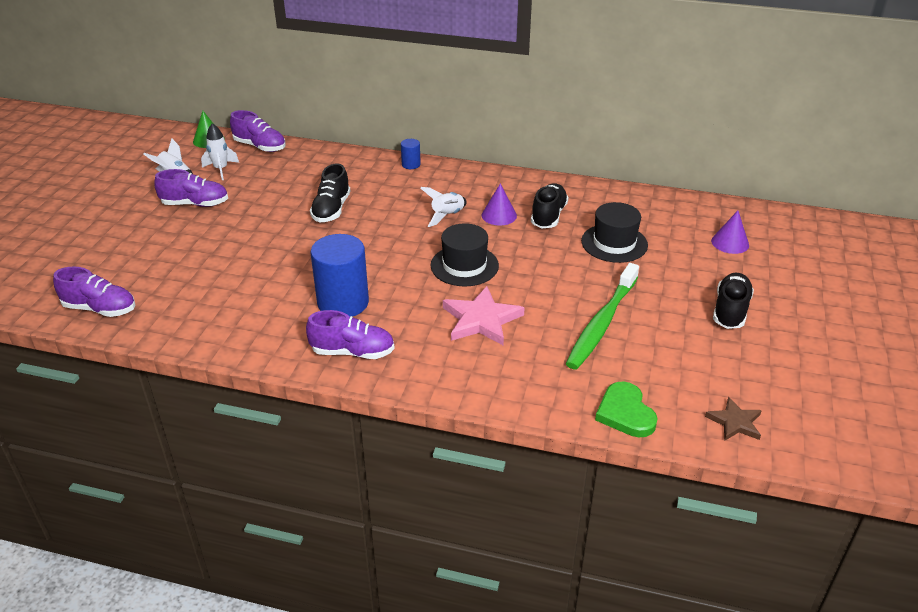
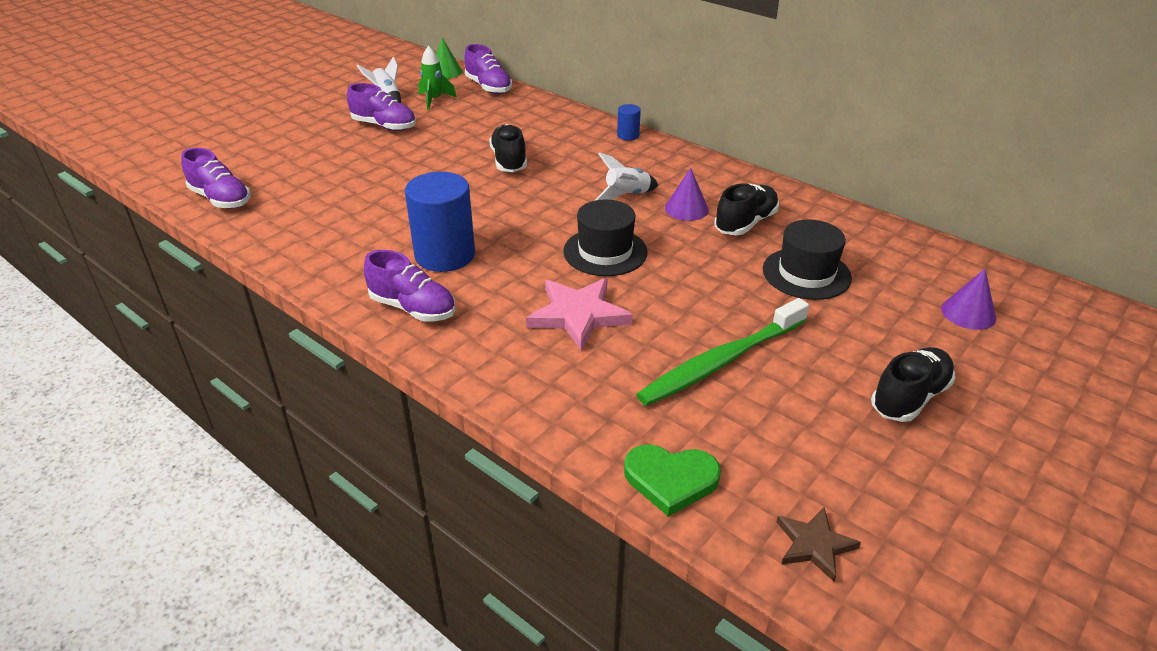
camera: 25 degrees right, 0 degrees up
white rocket [201,123,239,180] -> green rocket [418,46,457,110]
black shoe [310,163,350,222] -> black shoe turned 135 degrees clockwise [489,124,527,172]
green heart [595,381,658,437] -> green heart turned 90 degrees counterclockwise [624,444,721,517]

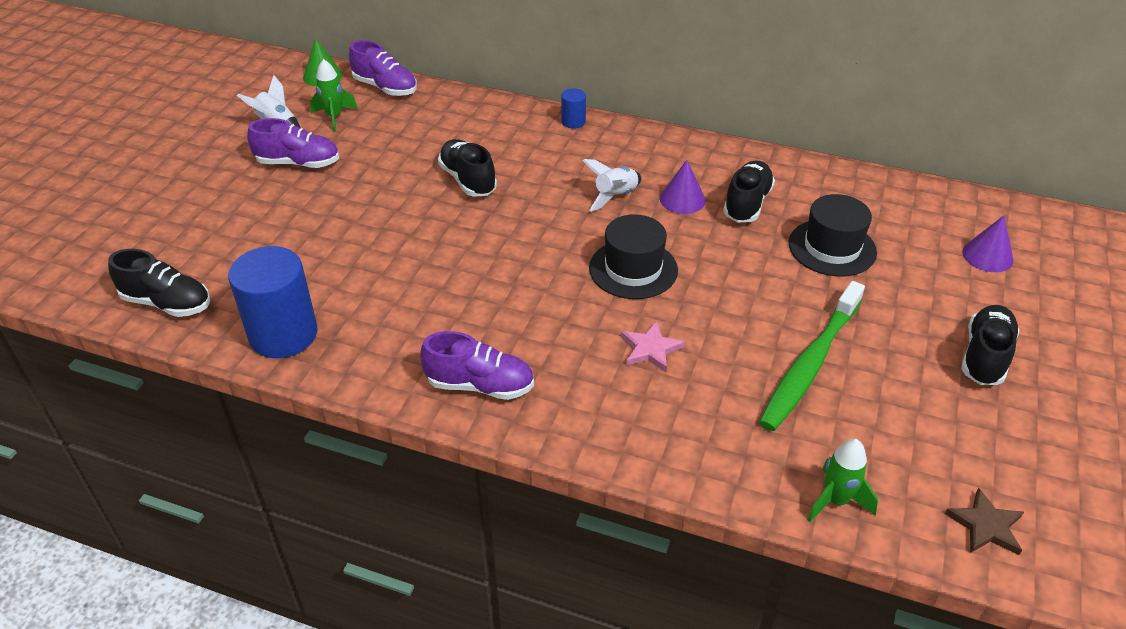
camera: 20 degrees left, 5 degrees up
purple shoe [181,148,251,209] -> black shoe [108,249,210,317]
blue cylinder [405,172,475,272] -> blue cylinder moved to [228,246,318,358]
pink star [526,278,633,351] -> pink star [621,321,685,372], size x0.59
green heart [624,444,721,517] -> green rocket [807,439,878,522]

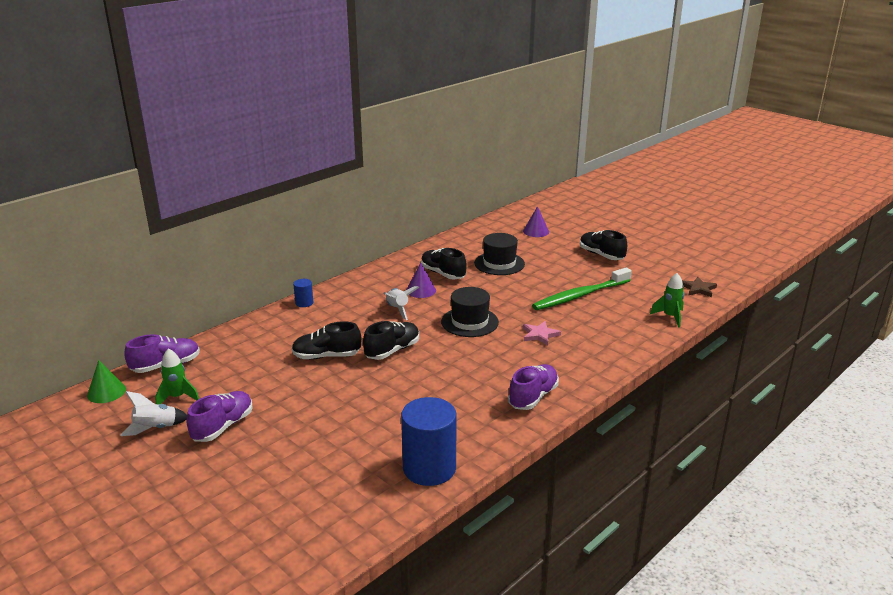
camera: 65 degrees left, 15 degrees down
black shoe [108,249,210,317] -> black shoe moved to [363,321,419,360]
green toothbrush [759,281,865,431] -> green toothbrush turned 90 degrees clockwise [532,267,632,310]

